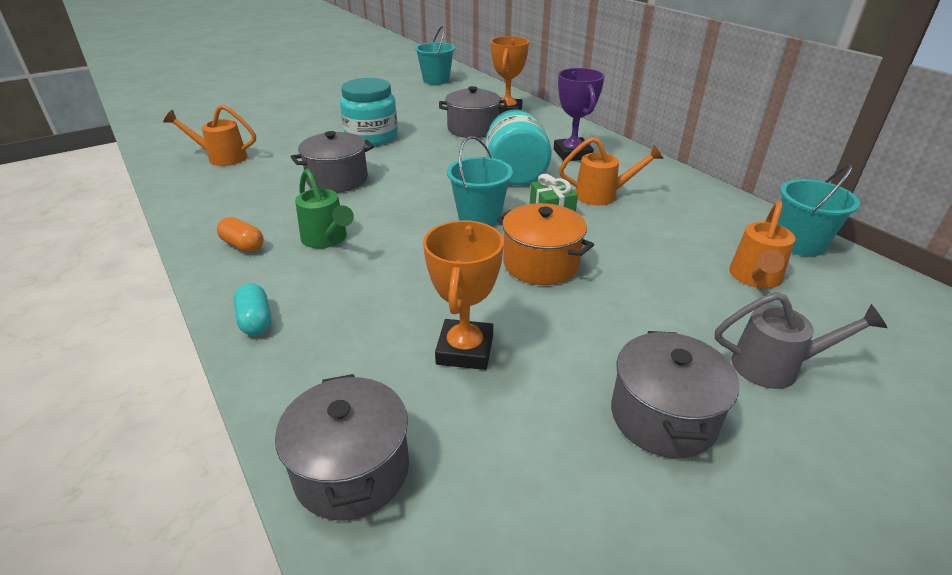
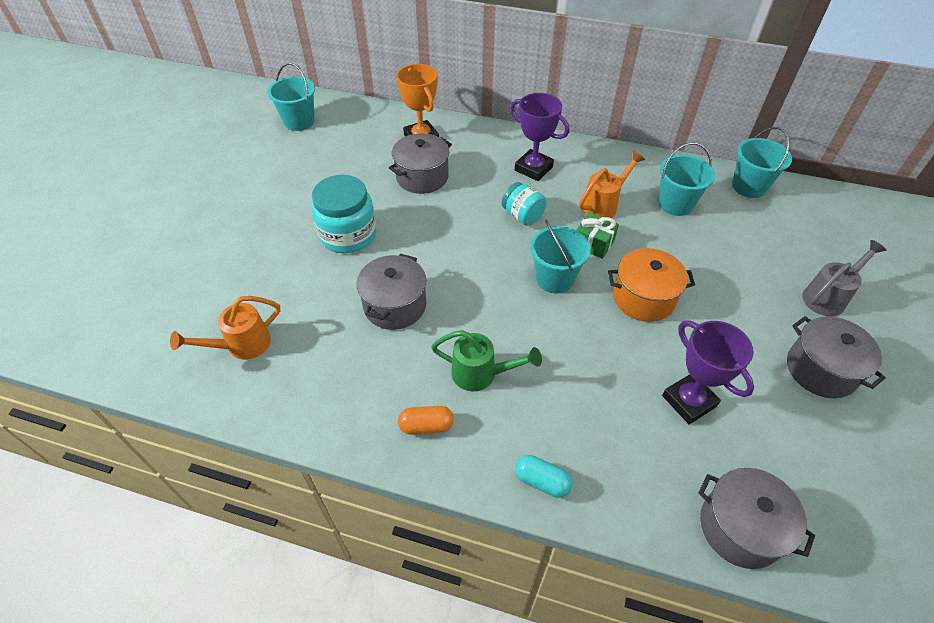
camera: 40 degrees left, 15 degrees up
orange trophy [423,220,504,370] -> purple trophy [662,320,754,424]
turquoise jar [486,109,552,186] -> turquoise jar [502,182,547,226], size x0.60
orange watering can [729,201,795,289] -> none
none -> turquoise bucket [659,142,715,216]

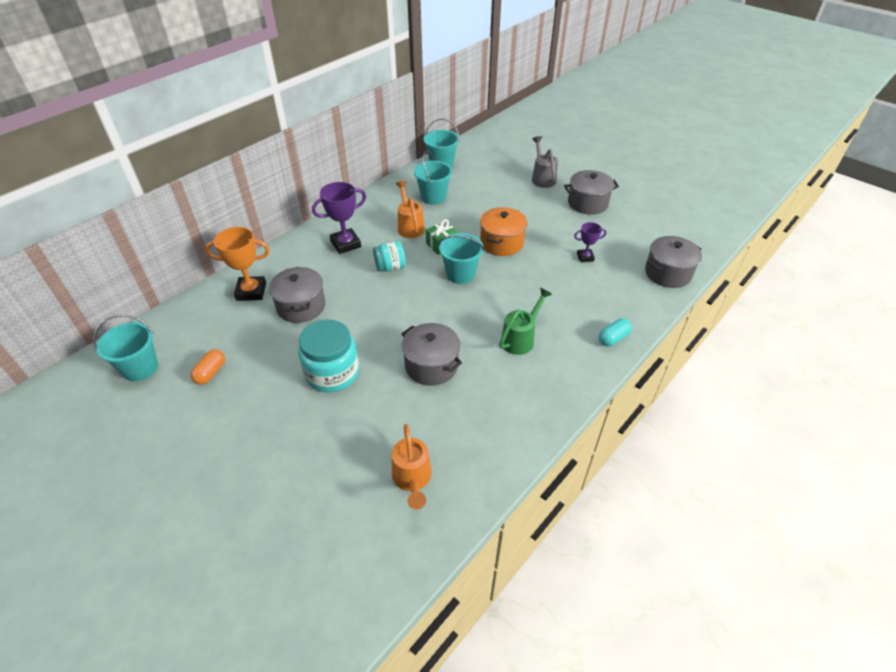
camera: 65 degrees left, 5 degrees down
orange capsule [398,406,454,434] -> orange capsule moved to [191,349,225,384]
purple trophy [662,320,754,424] -> purple trophy [574,222,606,262], size x0.57

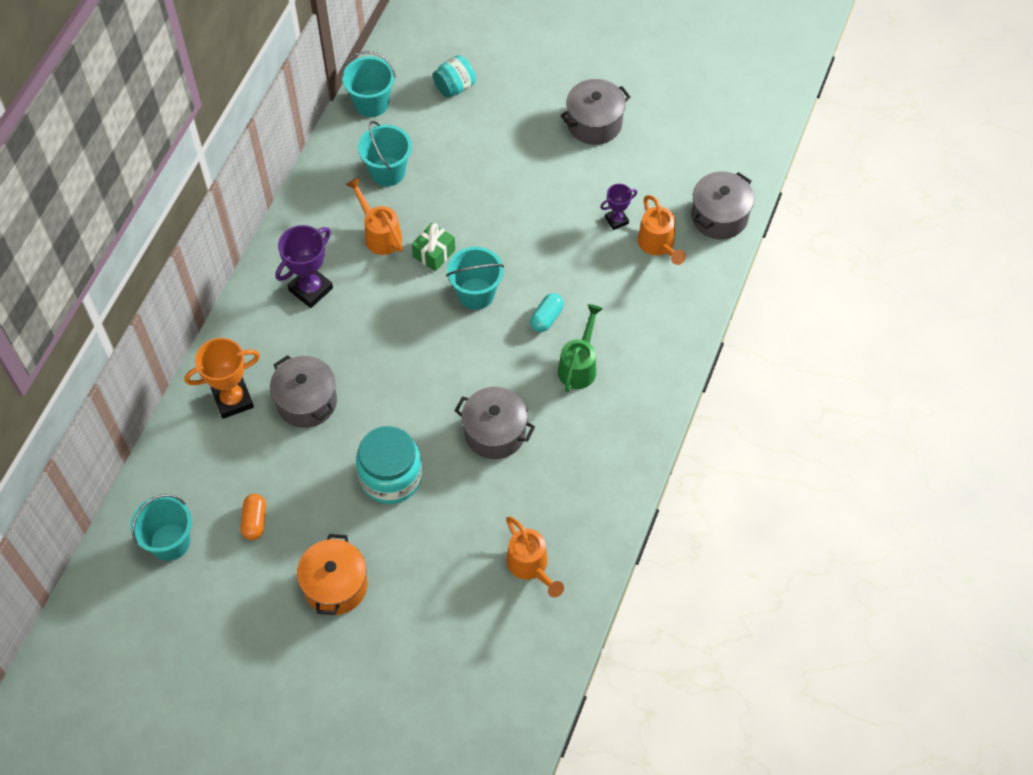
camera: 20 degrees left, 15 degrees up
turquoise jar [373,241,406,272] -> turquoise jar moved to [433,55,476,98]
orange pot [480,207,527,256] -> orange pot moved to [297,534,368,615]
grey watering can [532,136,558,188] -> none
turquoise capsule [599,318,632,346] -> turquoise capsule moved to [530,293,564,332]
none -> orange watering can [638,195,686,265]

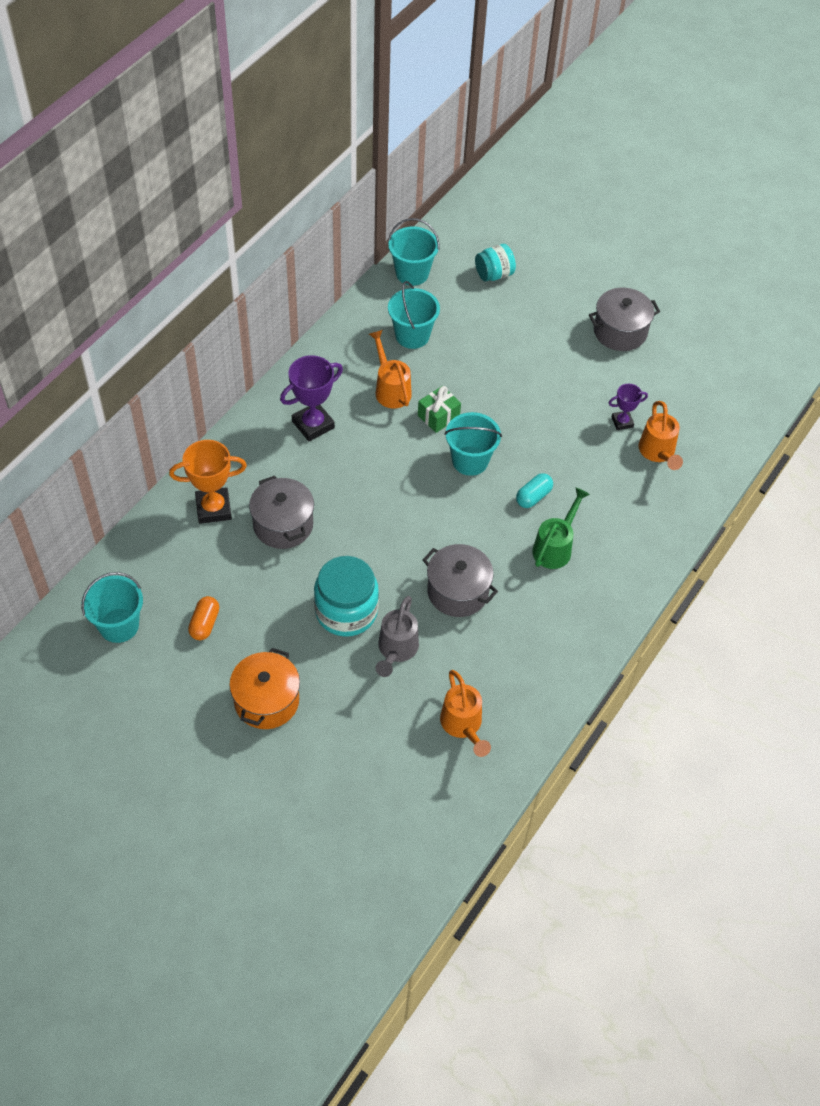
camera: 10 degrees right, 5 degrees down
grey pot [691,172,754,239] -> none
none -> grey watering can [375,596,419,677]

